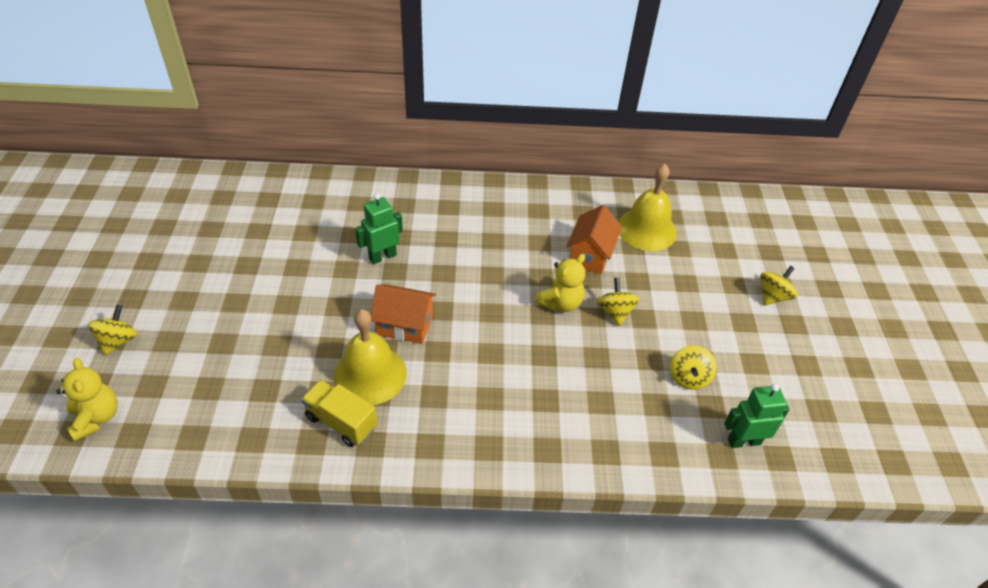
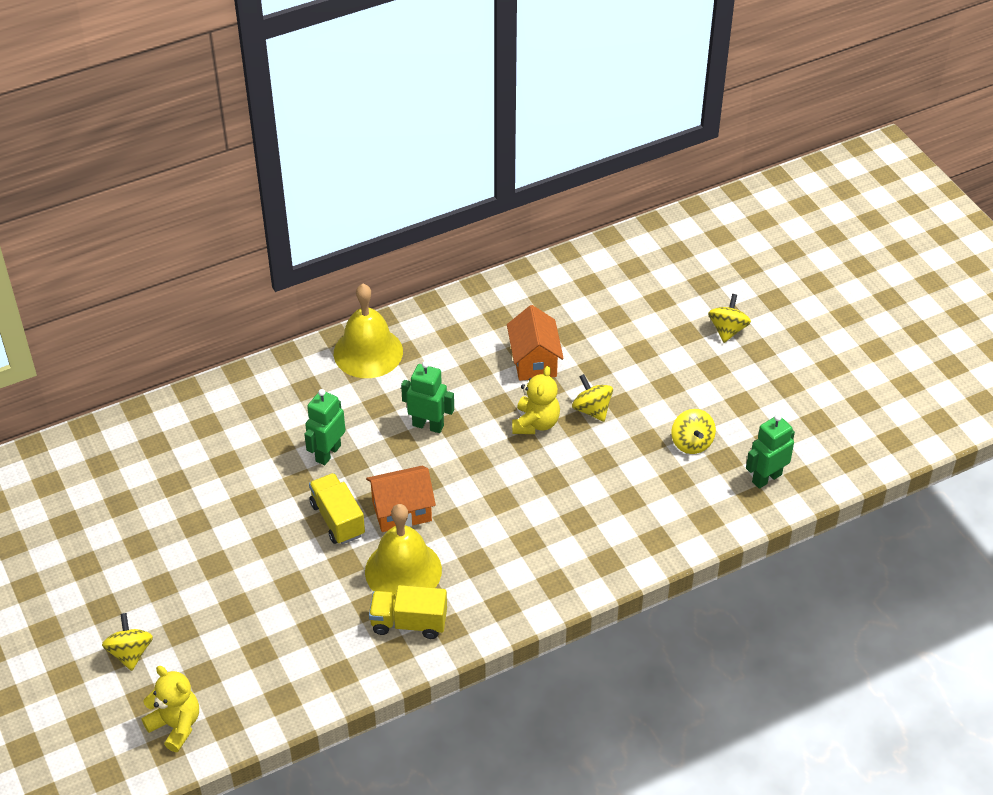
camera: 25 degrees left, 0 degrees up
yellow bell [618,163,677,251] -> yellow bell moved to [334,284,403,378]
none -> yellow truck [309,473,365,545]
none -> green robot [401,361,454,433]

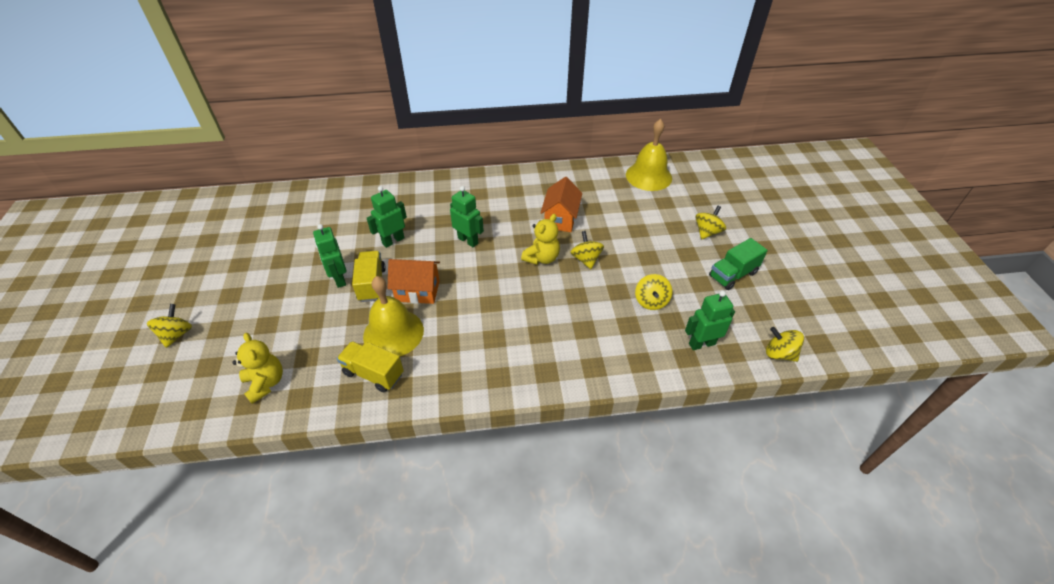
camera: 20 degrees right, 0 degrees up
yellow teddy bear [142,666,199,752] -> yellow teddy bear moved to [232,333,283,404]
yellow bell [334,284,403,378] -> yellow bell moved to [626,119,672,191]
none -> green robot [313,224,347,288]
none -> green truck [709,238,768,290]
none -> yellow spinning top [766,327,804,362]

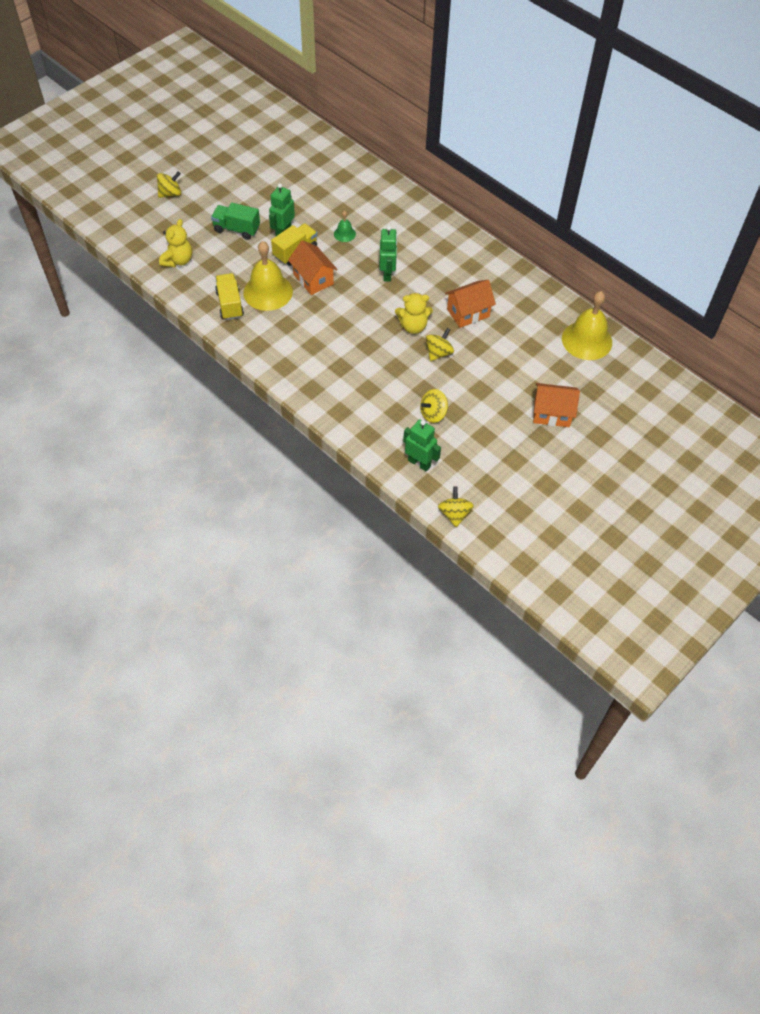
camera: 50 degrees right, 10 degrees up
green robot [367,186,407,248] -> green bell [334,210,356,242]
yellow spinning top [695,206,726,240] -> orange house [533,383,580,427]
green truck [709,238,768,290] -> green truck moved to [211,203,260,240]

